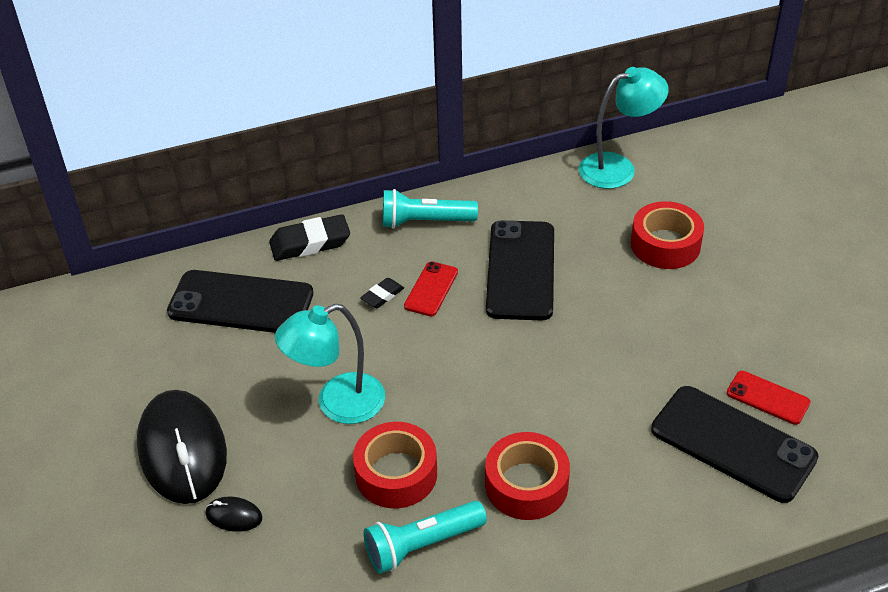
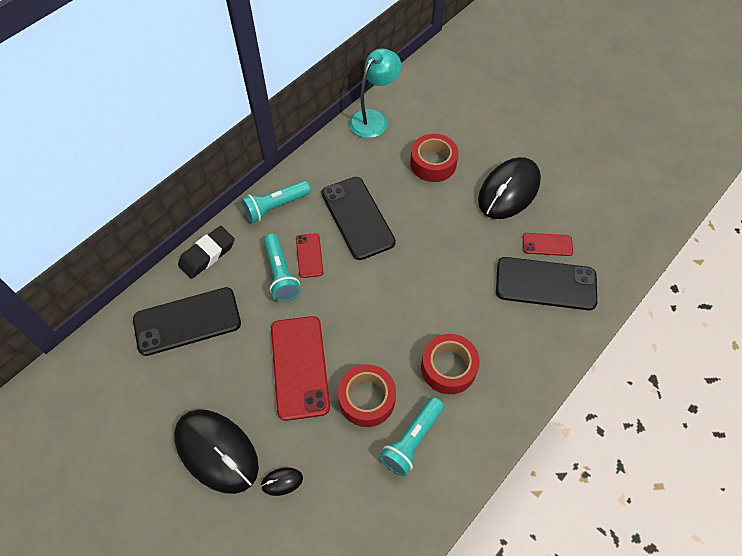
camera: 30 degrees left, 15 degrees up
turquoise lamp [275,304,385,424] -> red phone [271,316,330,421]
black eraser [360,278,404,308] -> turquoise flashlight [264,234,301,302]
none -> black mouse [478,157,541,219]

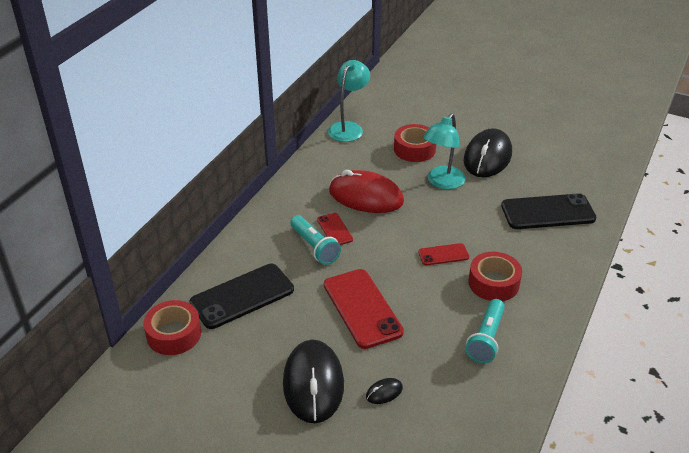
camera: 15 degrees left, 20 degrees down
black mouse [174,409,259,494] -> black mouse turned 60 degrees clockwise [283,339,344,423]
black eraser [178,226,235,279] -> none
turquoise flashlight [241,181,311,223] -> none
black phone [321,177,396,260] -> red mouse [329,170,404,213]
red tape [338,364,396,427] -> red tape moved to [143,300,201,355]
red phone [523,233,573,256] -> red phone moved to [418,243,469,265]
none -> turquoise lamp [423,113,465,189]

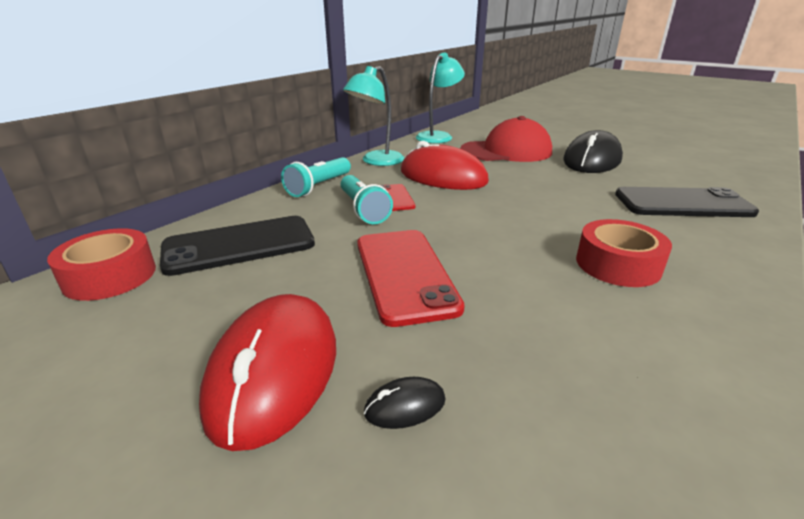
camera: 10 degrees right, 10 degrees down
black mouse [283,339,344,423] -> red mouse [199,294,336,451]
red tape [394,124,436,162] -> red cap [460,116,552,162]
red phone [418,243,469,265] -> none
turquoise lamp [423,113,465,189] -> turquoise lamp moved to [343,66,404,166]
turquoise flashlight [465,299,505,363] -> turquoise flashlight moved to [281,157,351,197]

